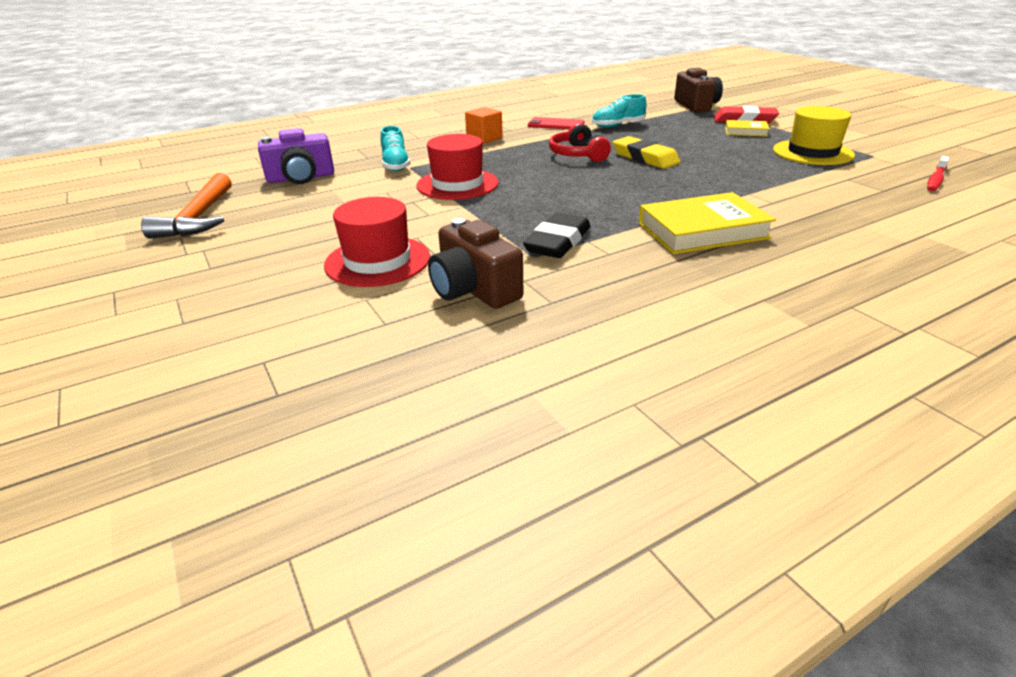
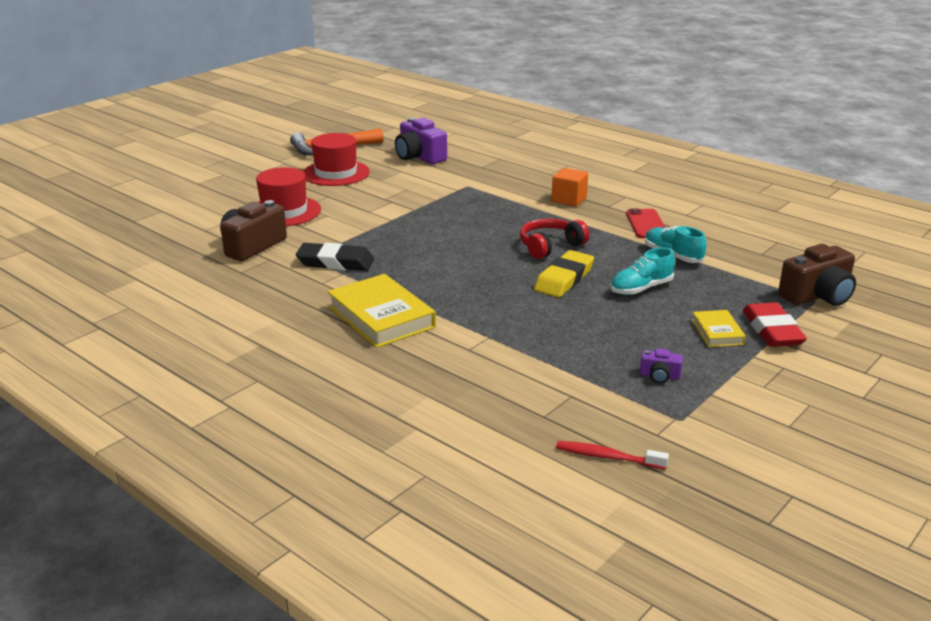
camera: 70 degrees right, 5 degrees down
turquoise shoe [380,126,410,171] -> turquoise shoe moved to [610,248,675,295]
red hat [417,134,499,200] -> red hat moved to [303,133,370,186]
yellow hat [773,106,855,165] -> purple camera [640,348,683,383]

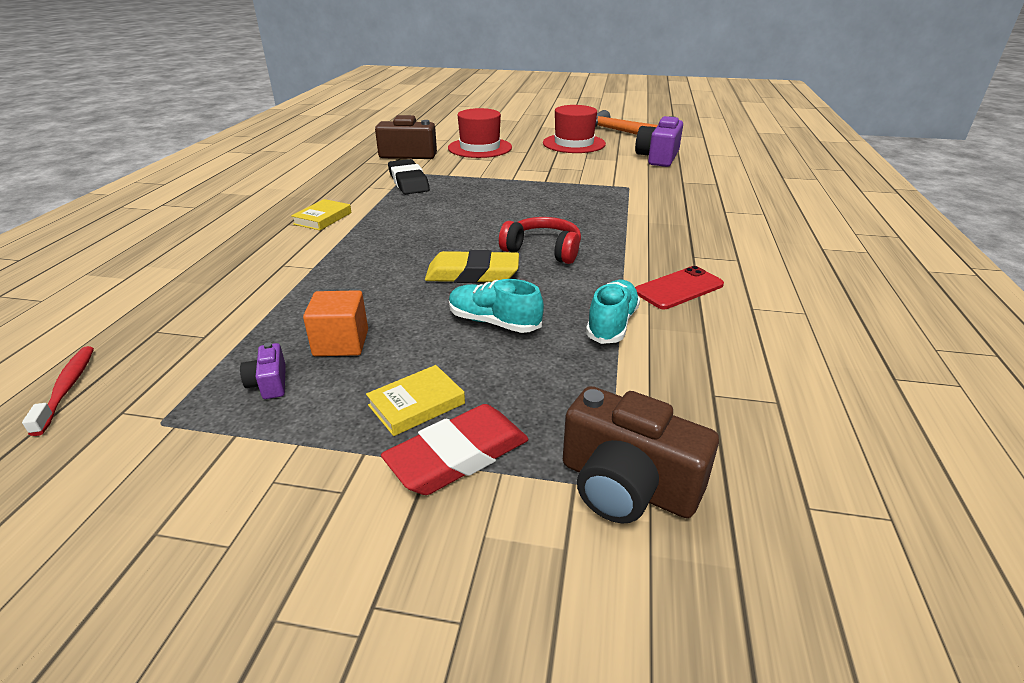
camera: 60 degrees right, 5 degrees up
yellow book [327,274,436,348] -> yellow book [291,199,352,230], size x0.53
orange cube [551,168,588,207] -> orange cube moved to [303,290,368,356]

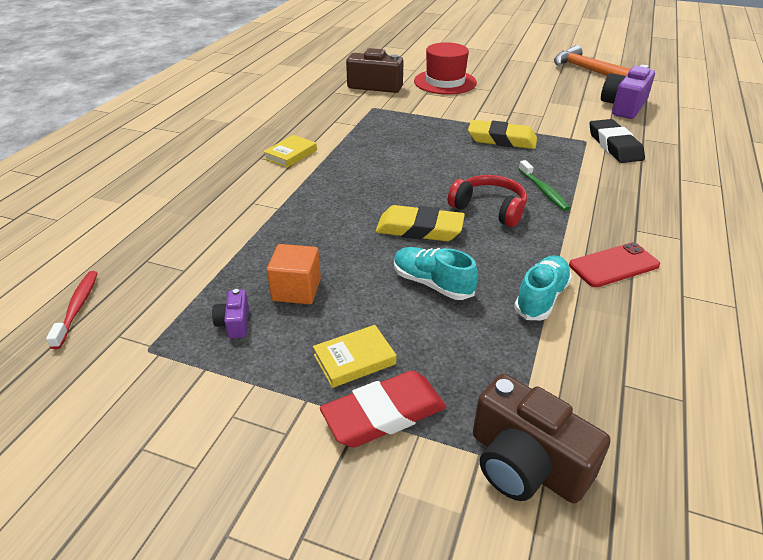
camera: 10 degrees right, 5 degrees up
black eraser [388,159,430,194] -> black eraser moved to [589,119,645,163]
red hat [543,105,606,153] -> none
none -> yellow eraser [468,120,537,149]
none -> green toothbrush [519,160,570,211]

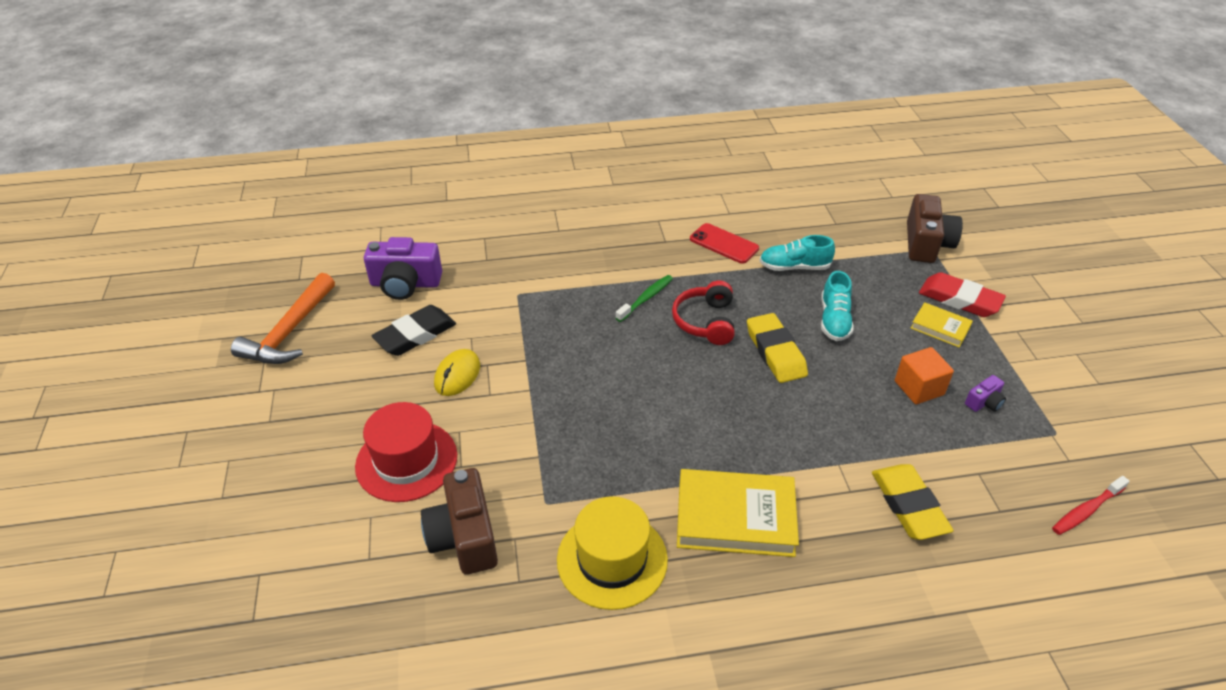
camera: 120 degrees left, 5 degrees up
yellow book [263,135,317,168] -> yellow book [677,469,799,557], size x1.89
yellow eraser [468,120,537,149] -> yellow eraser moved to [872,464,954,540]
black eraser [589,119,645,163] -> black eraser moved to [371,305,456,356]
none -> yellow mouse [434,349,480,396]
none -> yellow hat [557,496,668,610]

